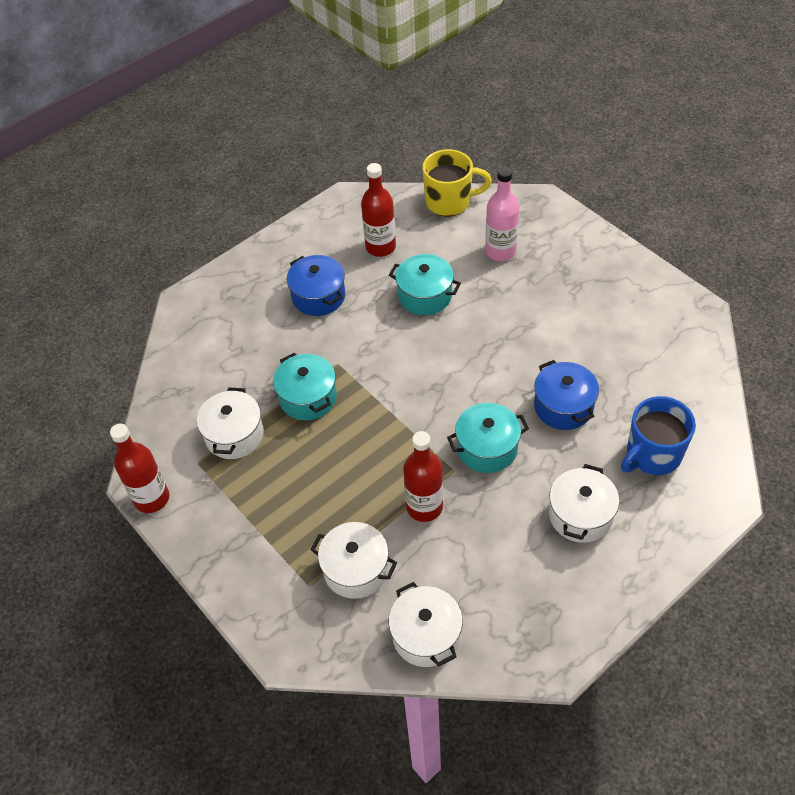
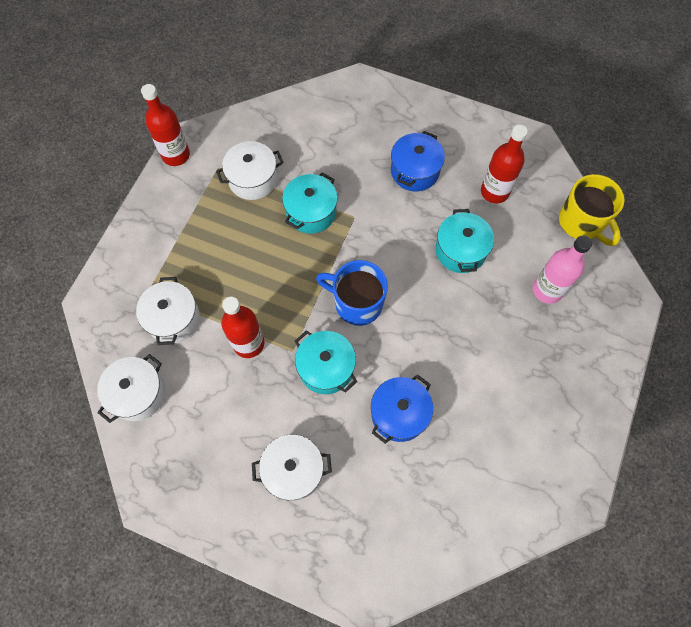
camera: 60 degrees right, 15 degrees up
blue mug [621,396,696,475] -> blue mug moved to [316,260,388,326]

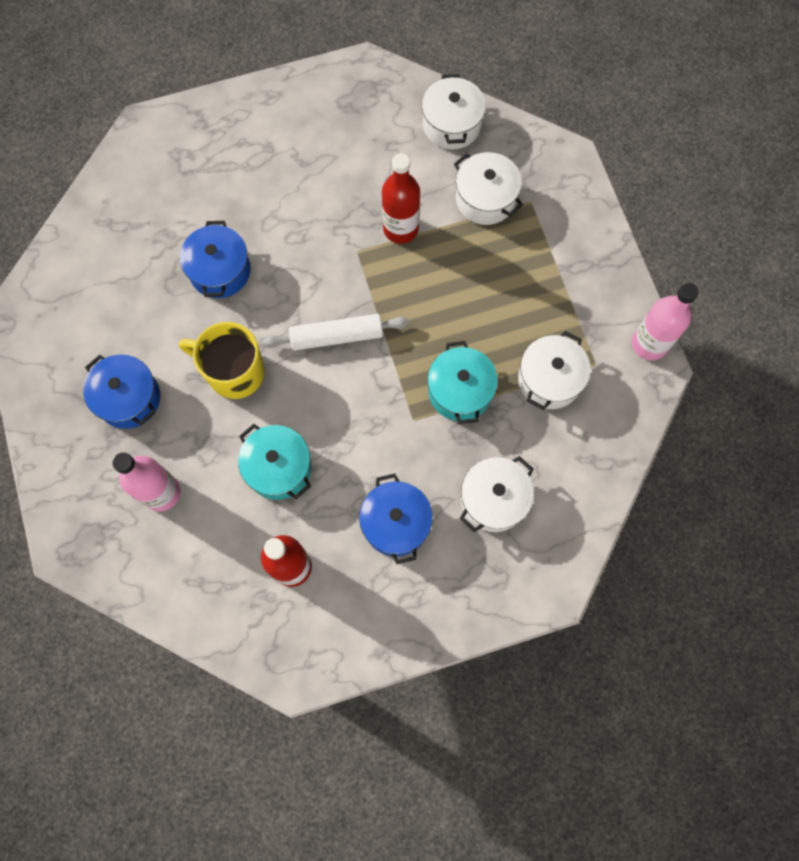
camera: 140 degrees right, 5 degrees up
red bottle [141,84,190,166] -> pink bottle [632,283,699,360]
white pot [252,435,332,501] -> white pot moved to [460,456,534,532]
turquoise pot [295,330,357,394] -> none
blue mug [316,260,388,326] -> white rolling pin [262,314,409,351]
yellow mug [559,174,624,246] -> yellow mug moved to [179,322,265,399]
none -> blue pot [83,355,160,429]

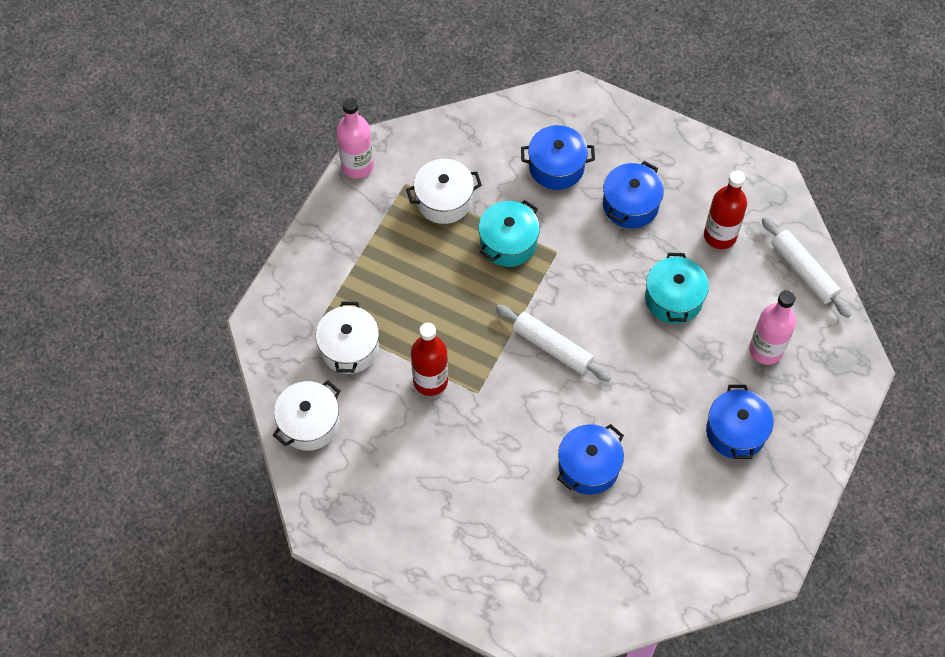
camera: 135 degrees left, 10 degrees down
yellow mug [179,322,265,399] -> none
white pot [460,456,534,532] -> blue pot [521,125,595,190]
none -> white rolling pin [762,217,852,318]

